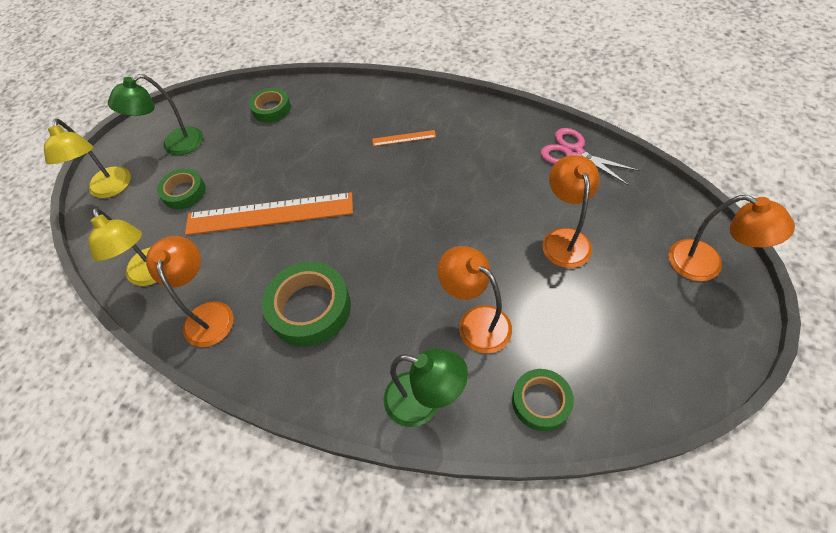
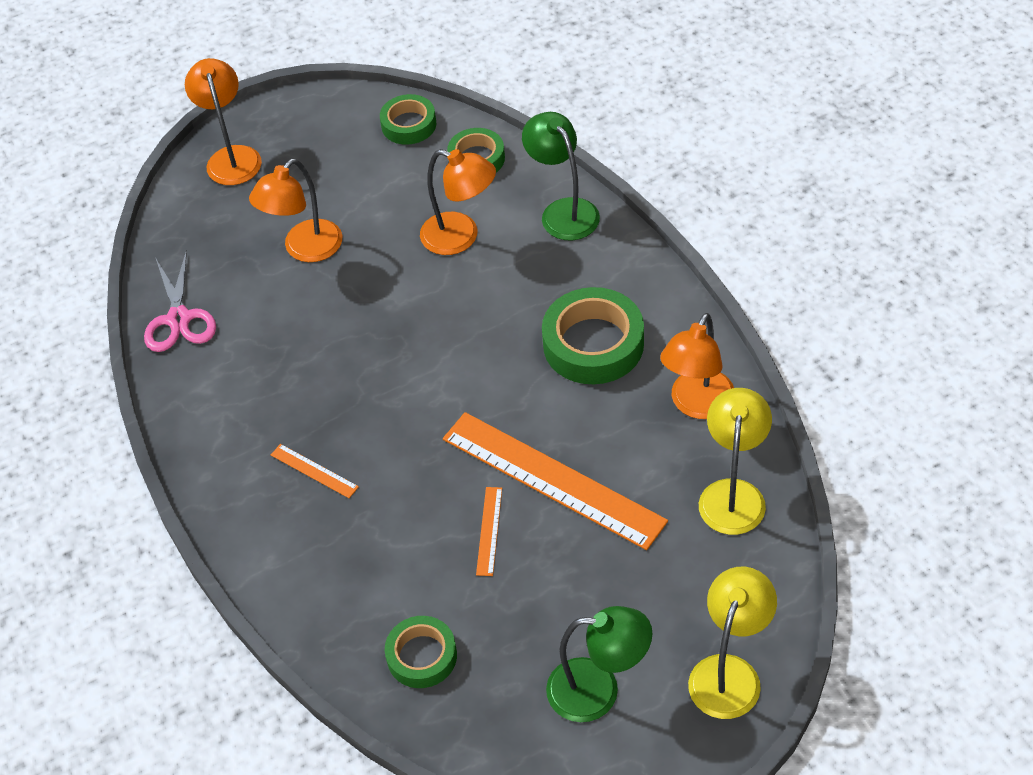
camera: 140 degrees left, 5 degrees down
green tape [157,168,206,210] -> green tape moved to [380,94,436,145]
orange lamp [438,246,512,353] -> orange lamp turned 60 degrees counterclockwise [420,149,496,255]
none -> orange ruler [476,487,502,576]

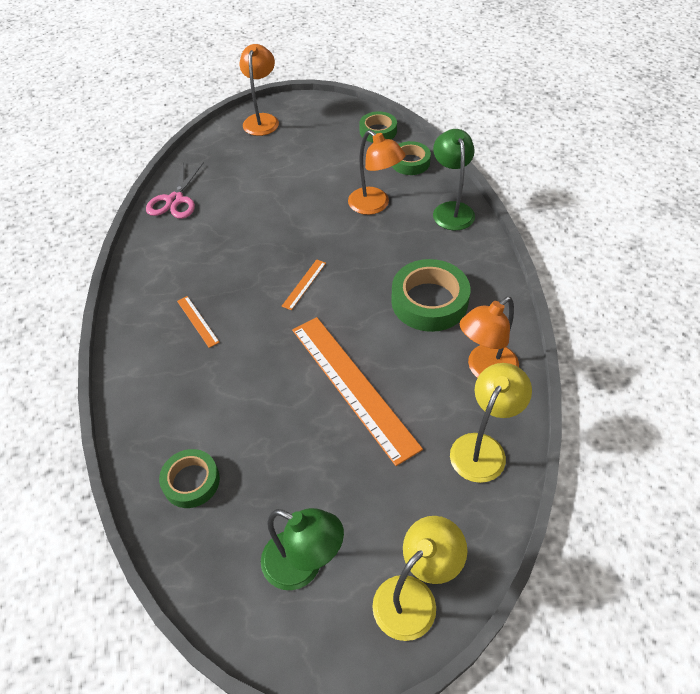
camera: 20 degrees right, 0 degrees up
orange lamp [249,159,343,262] -> none
orange ruler [476,487,502,576] -> orange ruler moved to [282,259,326,310]

